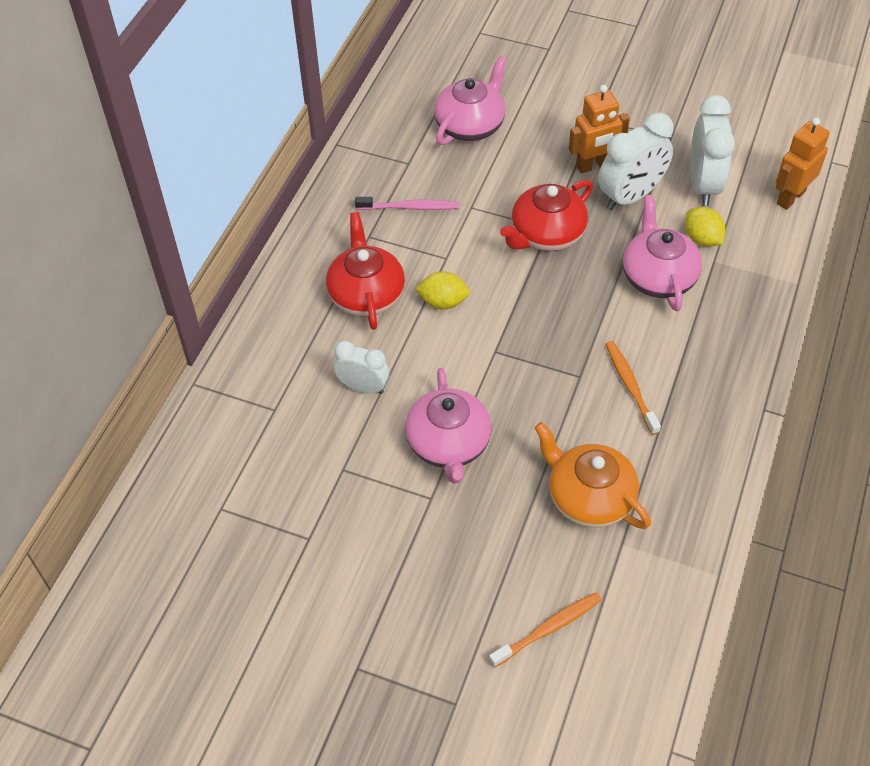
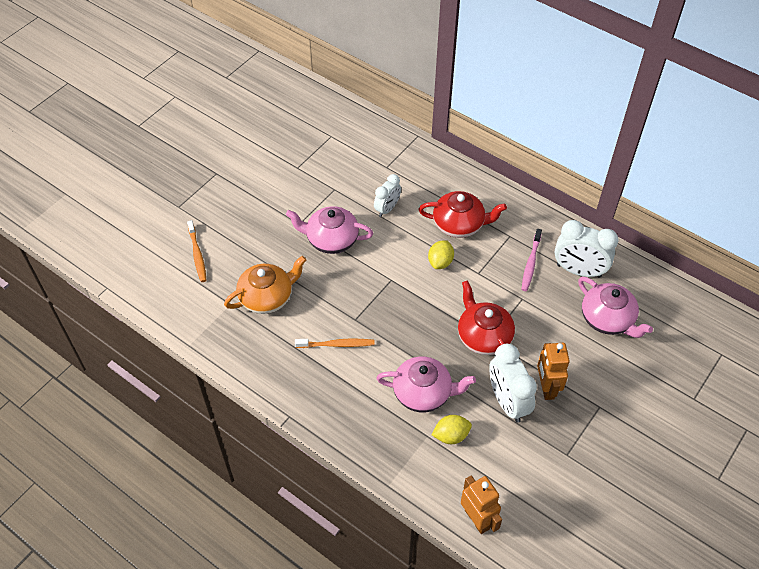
camera: 105 degrees right, 0 degrees up
white clock [690,95,735,206] -> white clock moved to [554,220,618,278]

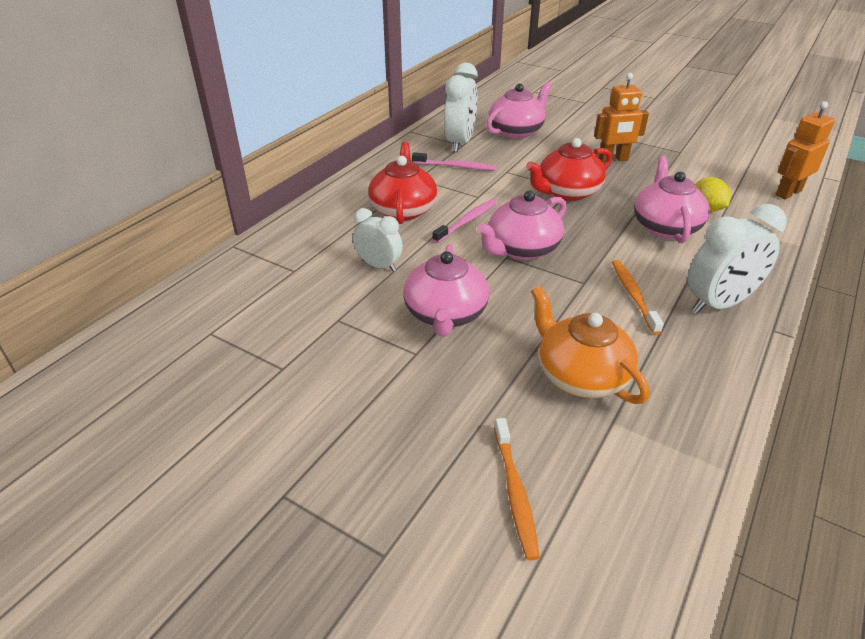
camera: 95 degrees left, 15 degrees down
orange toothbrush [187,220,207,282] -> orange toothbrush turned 105 degrees clockwise [494,418,540,561]
yellow lemon [428,240,454,269] -> pink toothbrush [432,199,498,243]
white clock [489,344,537,423] -> white clock moved to [688,204,787,314]
none -> pink teapot [477,191,566,260]

